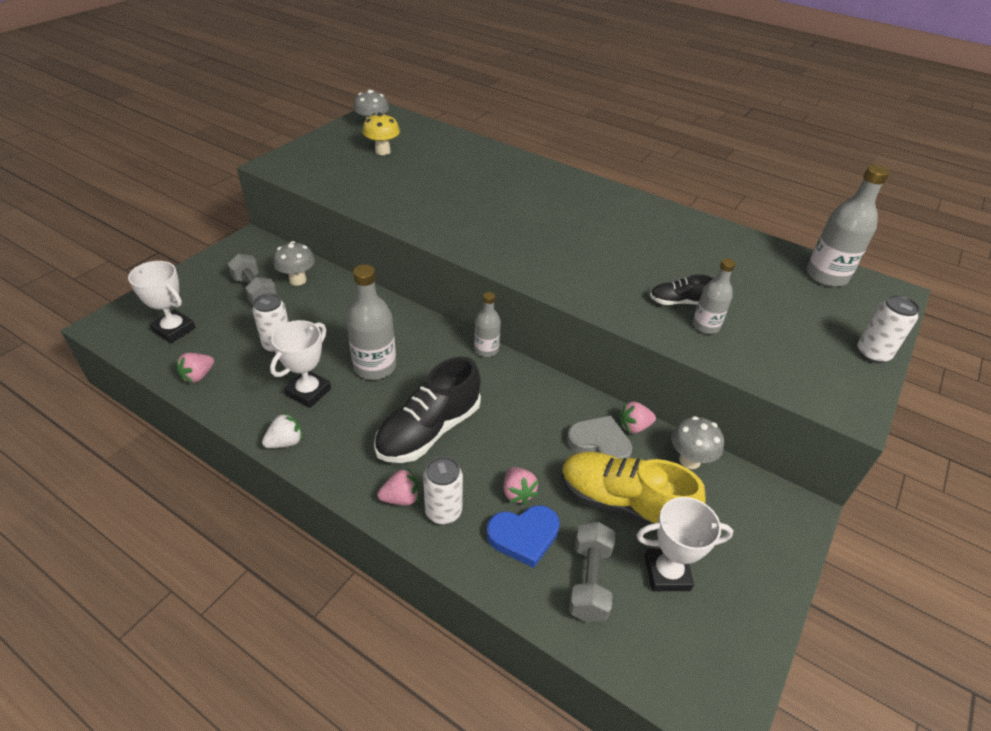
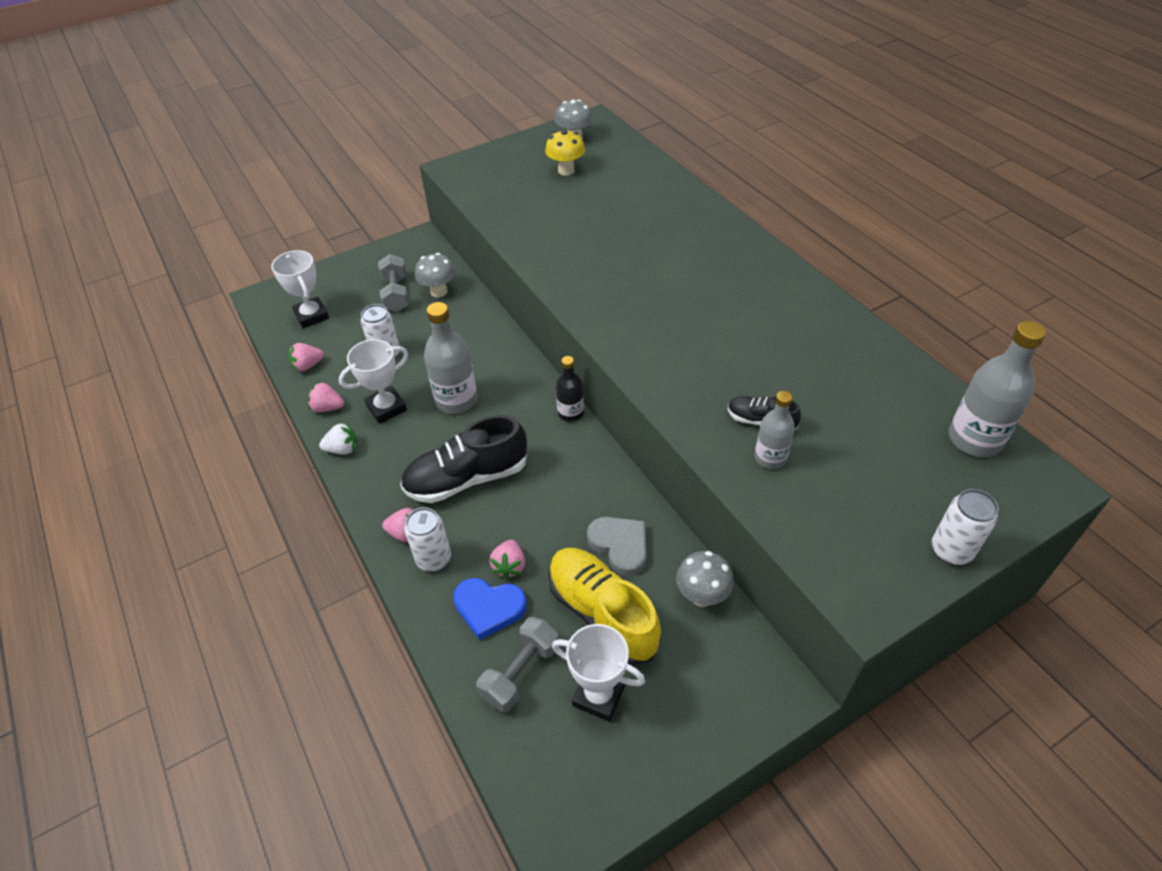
camera: 30 degrees right, 5 degrees up
grey bottle [474,292,501,357] -> black bottle [556,356,584,422]
pink strawberry [619,402,656,434] -> pink strawberry moved to [308,381,344,412]

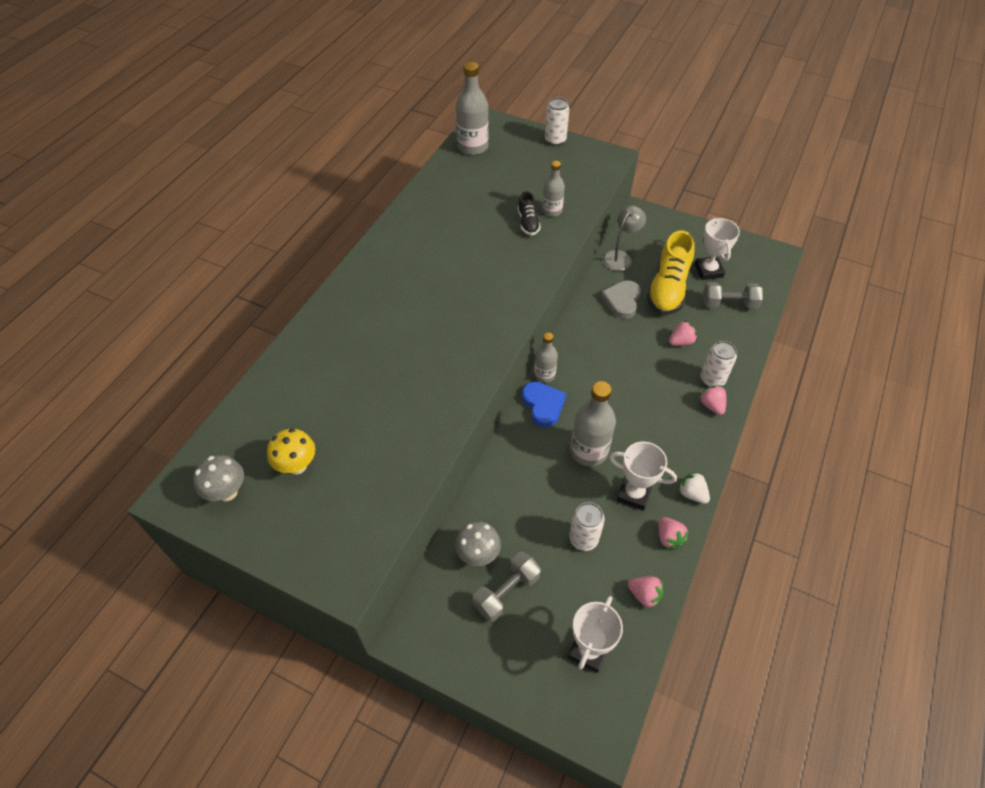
camera: 125 degrees left, 5 degrees up
black shoe [400,415,527,503] -> none
blue heart [453,578,527,640] -> blue heart moved to [522,382,566,427]
black bottle [556,356,584,422] -> grey bottle [534,333,558,383]
grey mushroom [676,551,734,607] -> grey lamp [603,206,646,271]

